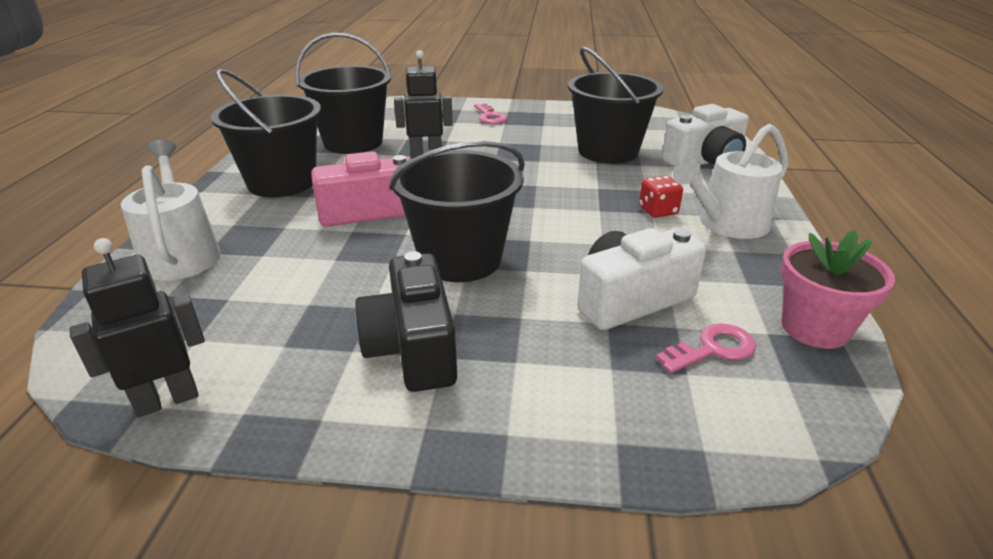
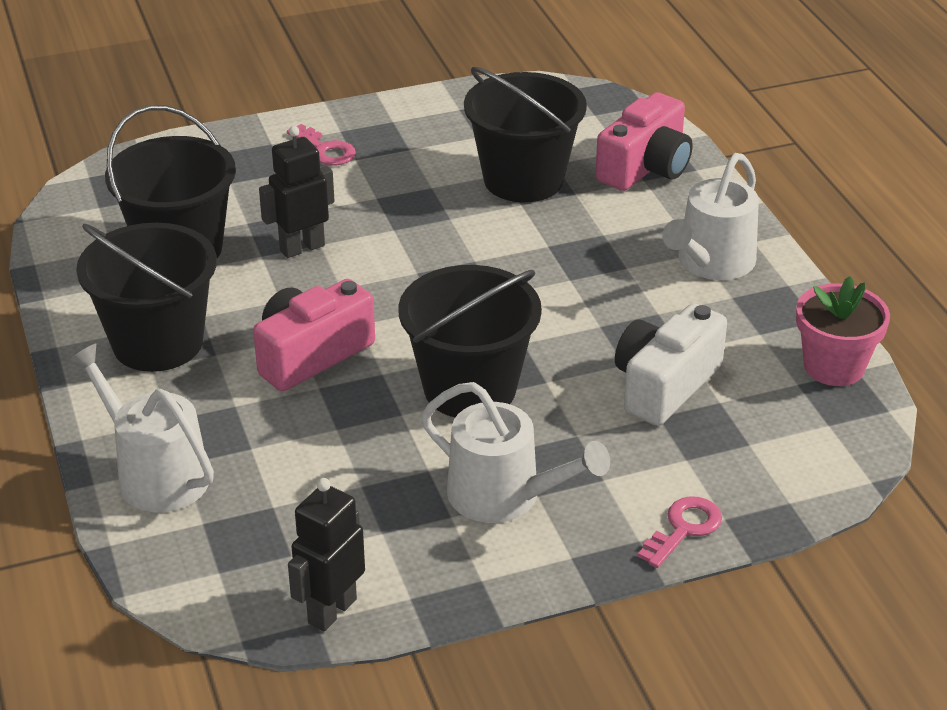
camera: 25 degrees left, 5 degrees up
black camera [355,251,457,392] -> white watering can [421,382,610,523]
red dice [639,176,683,218] -> none
pink key [656,323,756,373] -> pink key moved to [638,496,722,568]
white camera [662,104,749,167] -> pink camera [595,92,693,191]

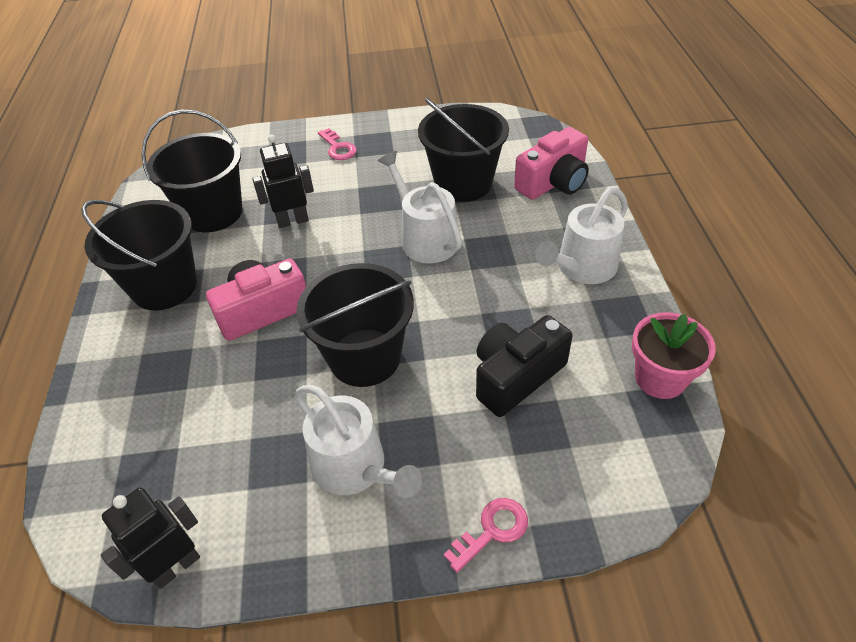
camera: 15 degrees right, 10 degrees up
white watering can [67,344,214,512] -> white watering can moved to [378,151,462,264]
white camera [615,303,727,426] -> black camera [476,315,573,417]

